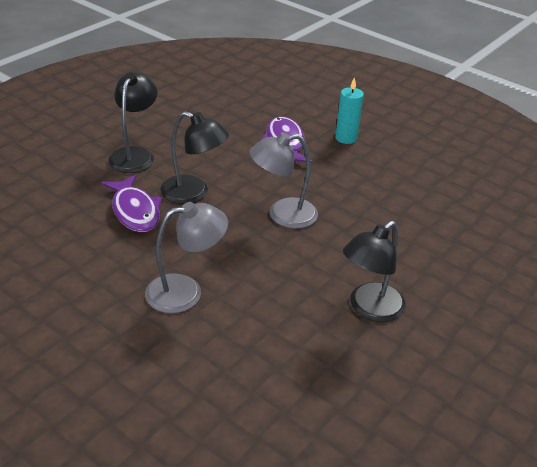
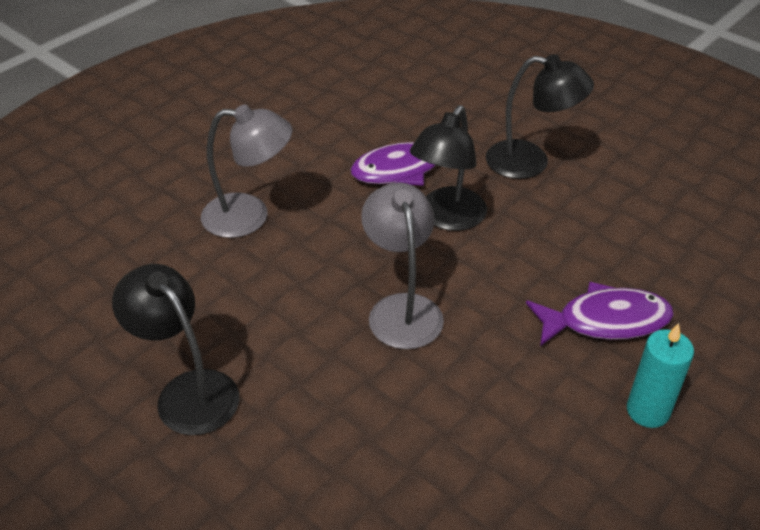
camera: 95 degrees right, 5 degrees up
grey lamp [145,202,228,313] -> grey lamp turned 75 degrees counterclockwise [201,104,292,238]

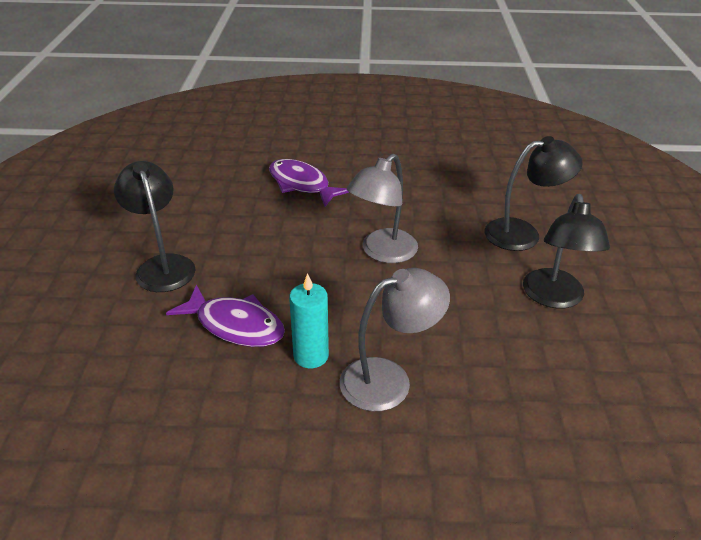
camera: 130 degrees left, 5 degrees down
grey lamp [201,104,292,238] -> grey lamp turned 105 degrees clockwise [340,268,450,411]
black lamp [410,105,487,231] -> black lamp moved to [484,136,583,251]
turquoise candle [627,323,694,428] -> turquoise candle moved to [289,273,329,368]

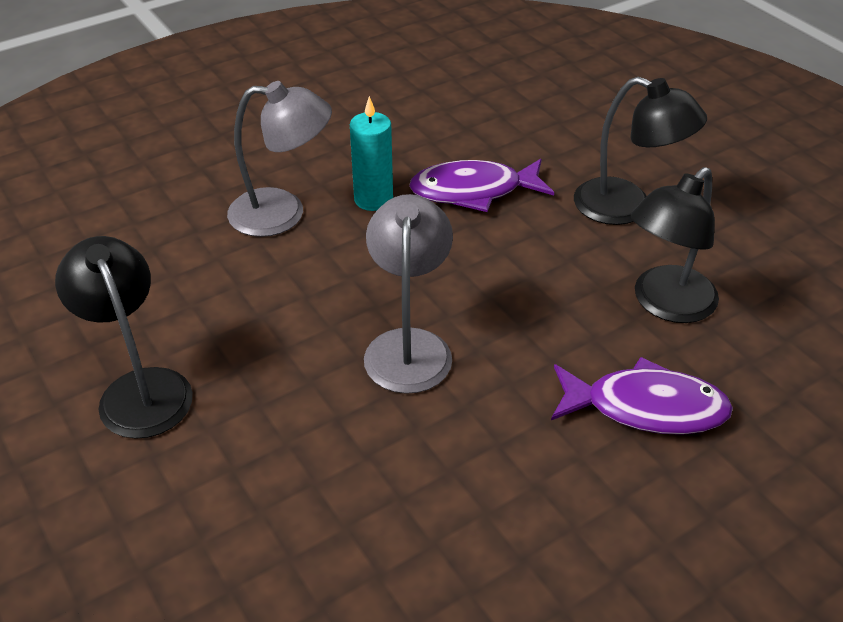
camera: 145 degrees right, 5 degrees up
grey lamp [340,268,450,411] -> grey lamp turned 120 degrees counterclockwise [227,81,332,237]
black lamp [484,136,583,251] -> black lamp moved to [631,167,719,323]

